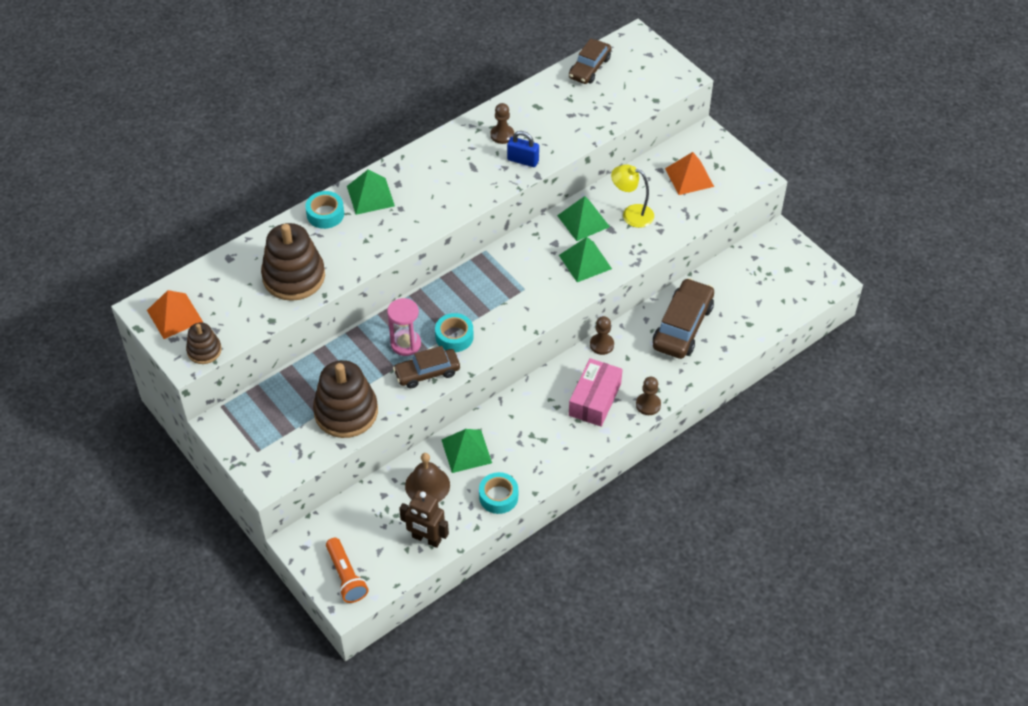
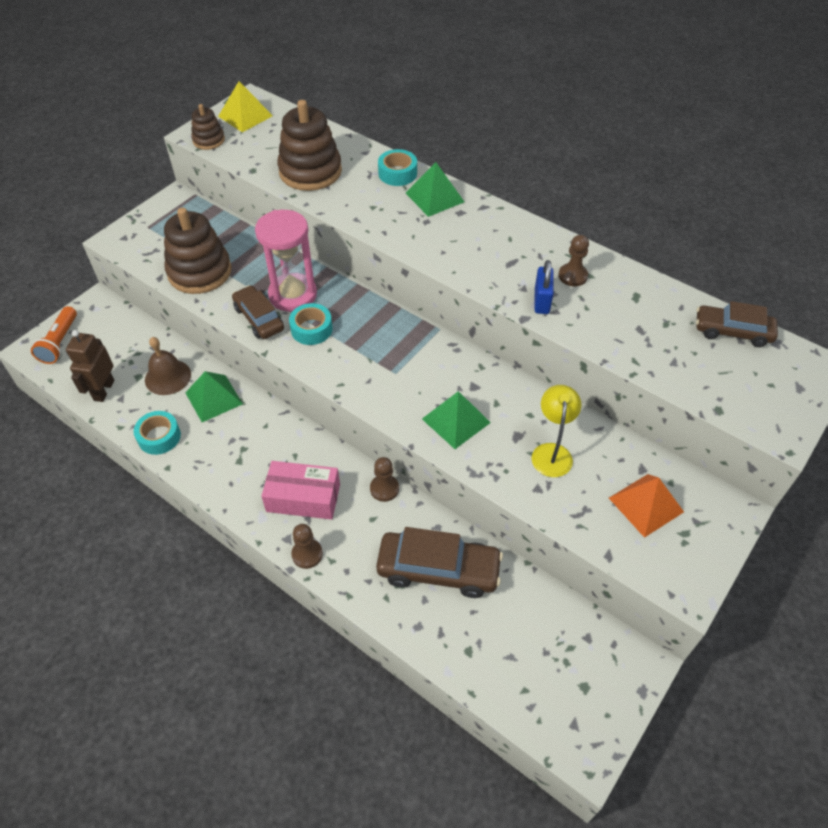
camera: 75 degrees right, 0 degrees up
orange pyramid [147,290,203,339] -> yellow pyramid [218,81,273,132]
orange flashlight [326,538,368,603] -> orange flashlight turned 45 degrees counterclockwise [31,306,77,364]
pink hourglass [387,298,421,356] -> pink hourglass [255,210,317,312], size x1.51
green pyramid [557,196,610,241] -> none

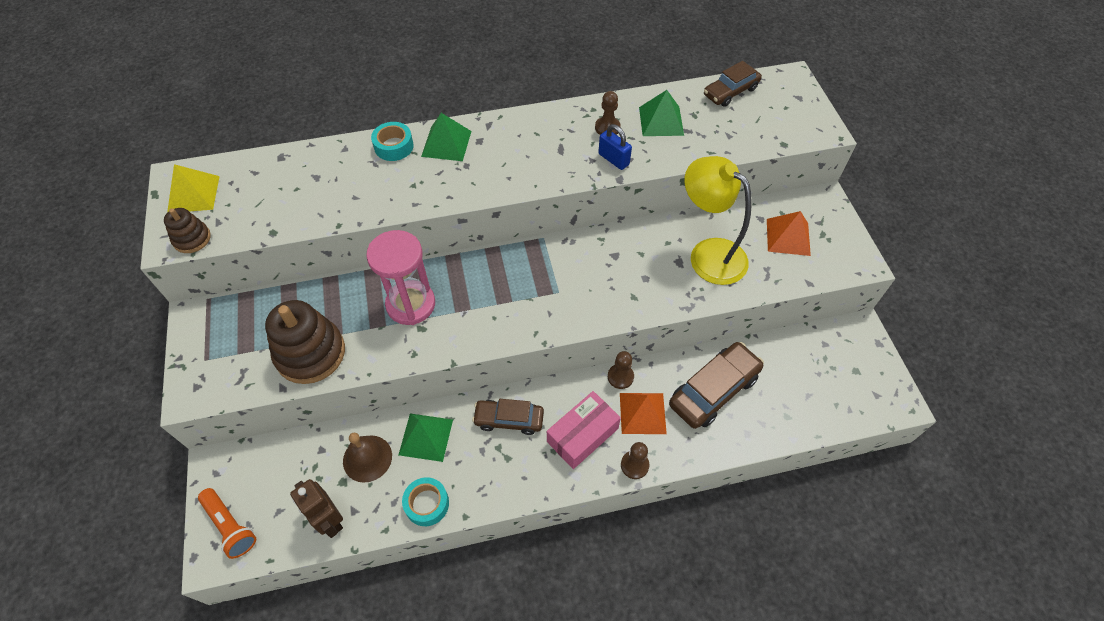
camera: 50 degrees left, 5 degrees up
brown car [232,285,284,339] -> brown car moved to [472,399,544,435]
brown stacking toy [277,100,342,191] -> none
turquoise tape [289,303,333,345] -> none
green pyramid [422,391,491,449] -> green pyramid moved to [639,90,684,136]
yellow lamp [532,385,581,477] -> yellow lamp [684,156,752,285], size x1.68
none -> orange pyramid [620,393,667,434]

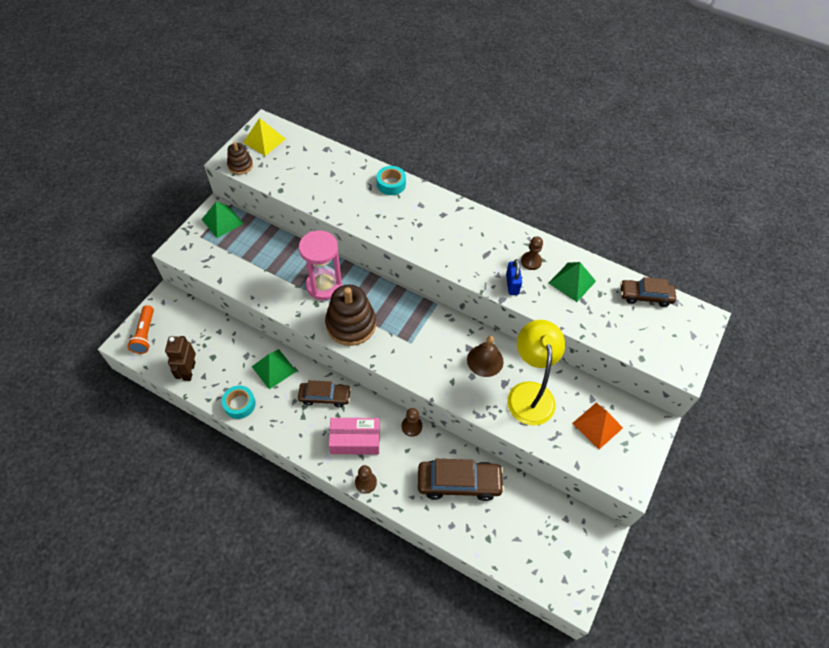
camera: 40 degrees right, 0 degrees up
brown stacking toy [265,300,345,384] -> brown stacking toy moved to [325,284,376,346]
brown bell [343,433,392,483] -> brown bell moved to [467,336,504,377]
green pyramid [421,113,471,161] -> green pyramid moved to [201,202,244,238]
brown car [472,399,544,435] -> brown car turned 135 degrees clockwise [298,380,351,407]
orange pyramid [620,393,667,434] -> none

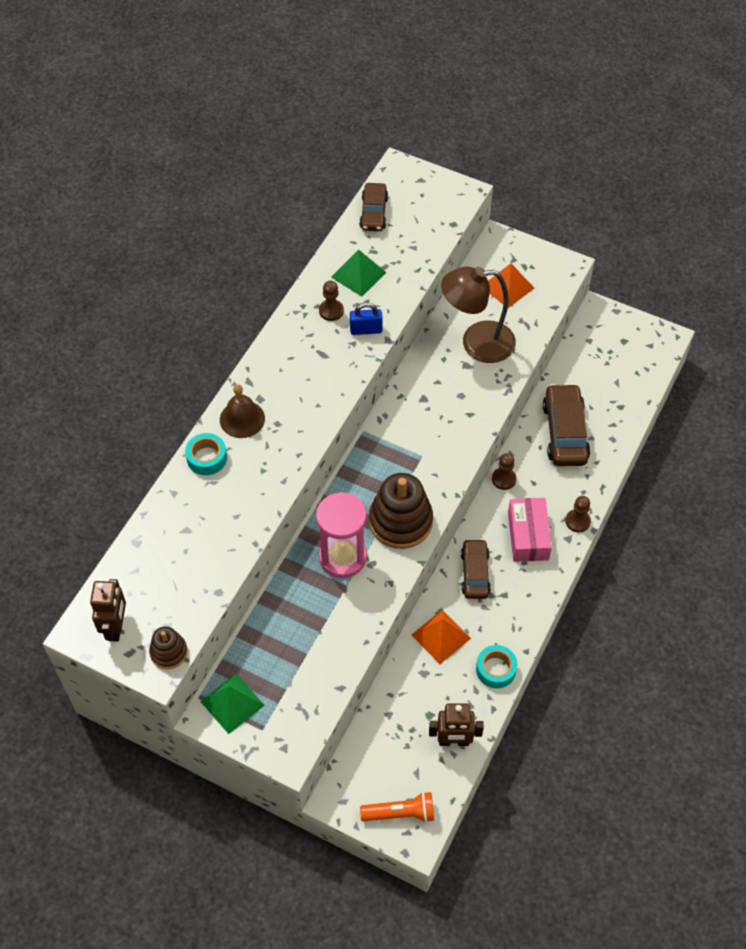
camera: 90 degrees left, 0 degrees up
yellow pyramid [243,118,285,156] -> brown robot [90,579,126,642]
green pyramid [252,349,297,389] -> orange pyramid [411,610,471,664]
brown bell [467,336,504,377] -> brown bell moved to [220,384,265,438]
yellow lamp [507,320,565,426] -> brown lamp [441,266,516,363]

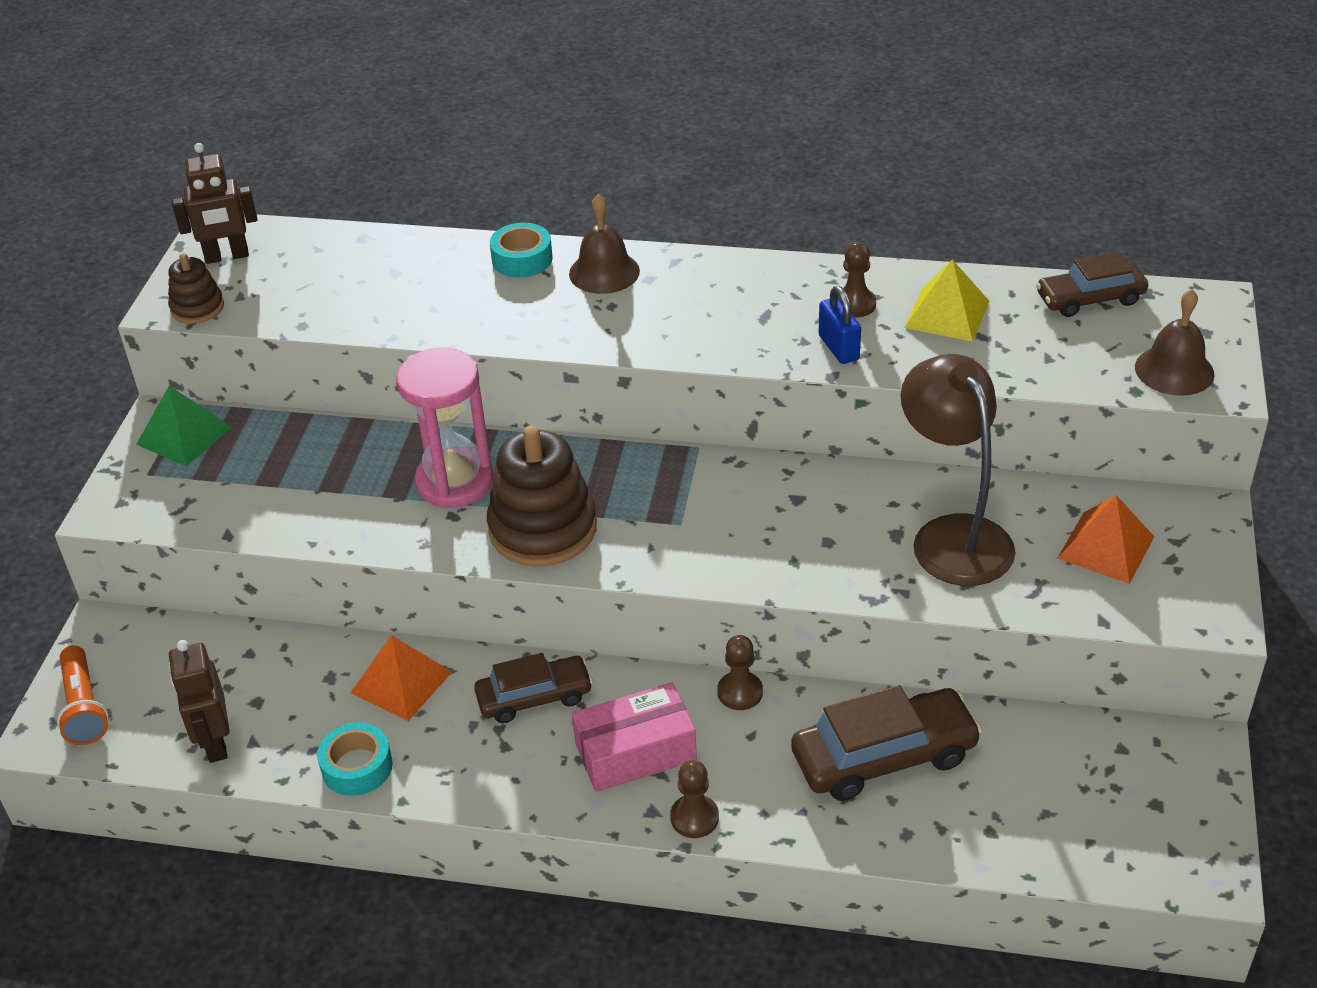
camera: 75 degrees right, 15 degrees down
green pyramid [331,249,387,297] -> yellow pyramid [904,259,990,342]
none -> brown bell [1135,289,1215,396]

